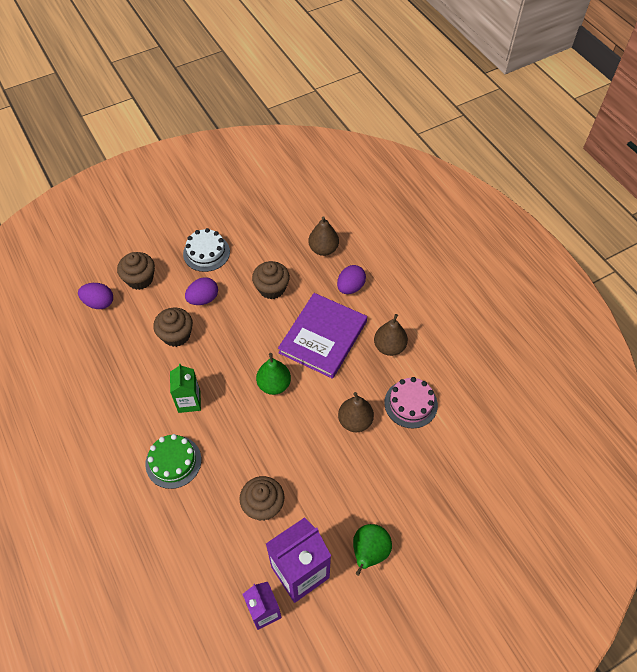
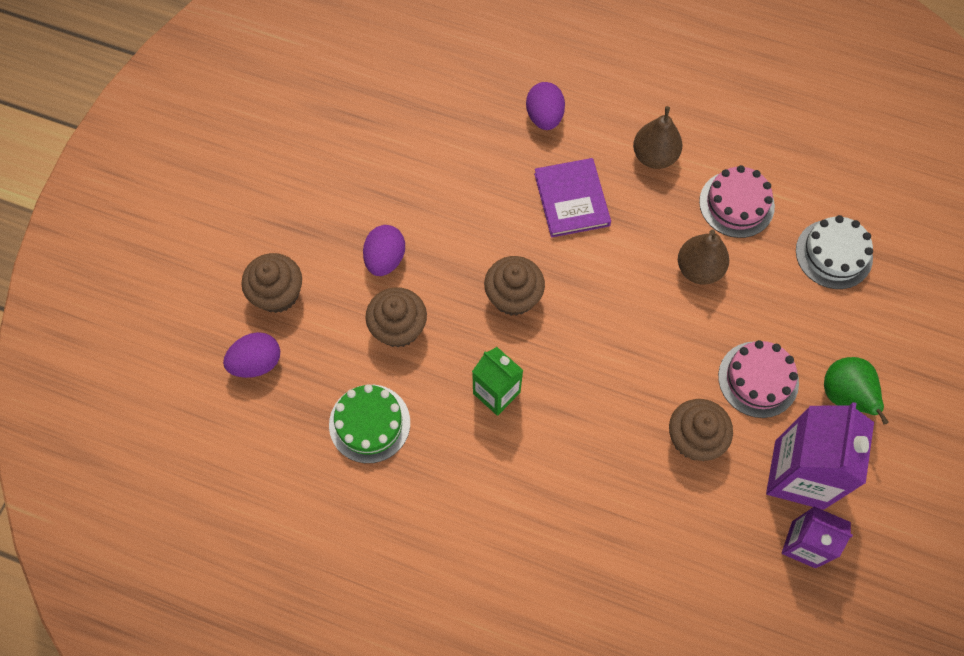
camera: 40 degrees left, 10 degrees up
green cake [145,434,201,489] -> green cake moved to [329,384,410,463]
white cake [183,228,230,272] -> white cake moved to [796,215,873,289]
brown cupcake [252,261,290,299] -> brown cupcake moved to [484,256,545,316]
green pear [256,353,291,395] -> none
purple book [278,293,367,379] -> purple book [534,158,611,238], size x0.67
brown pear [308,216,339,256] -> none
none -> pink cake [718,340,799,418]

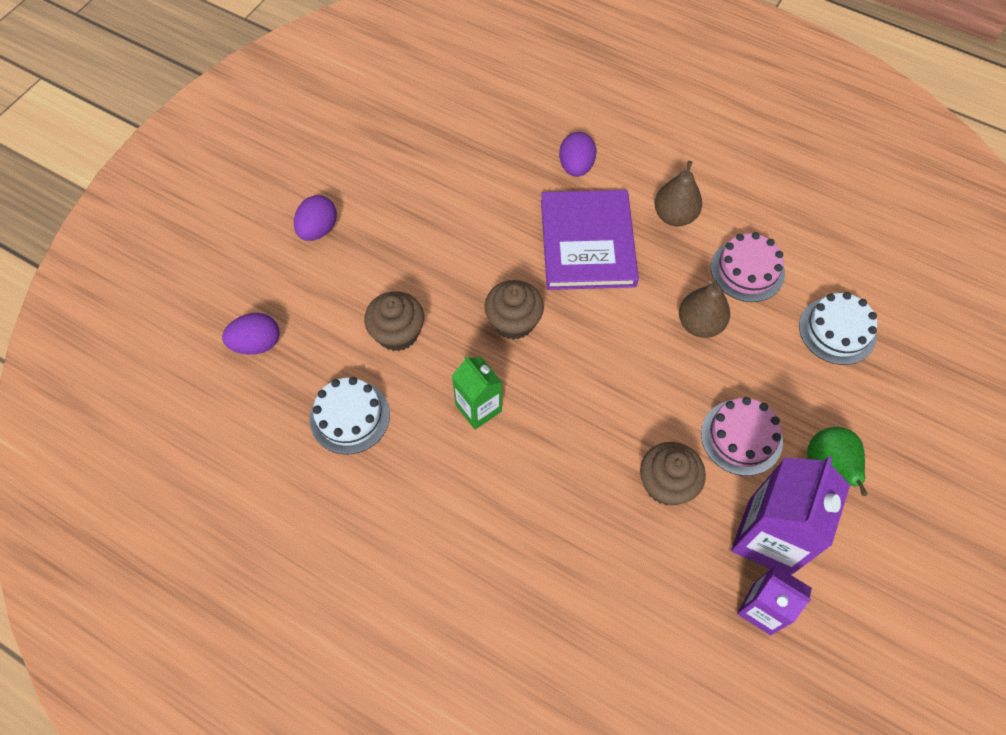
camera: 10 degrees right, 5 degrees down
brown cupcake [241,253,302,313] -> none
green cake [329,384,410,463] -> white cake [310,377,390,455]
purple egg [363,225,405,276] -> purple egg moved to [294,195,337,241]
purple book [534,158,611,238] -> purple book [541,190,639,290], size x1.50

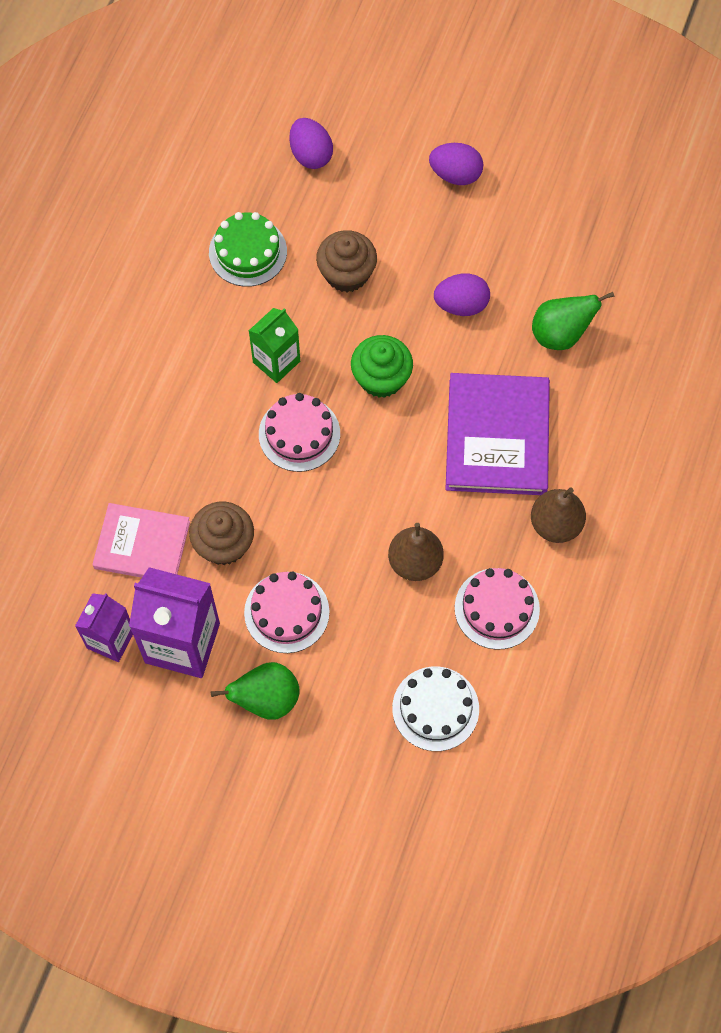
camera: 80 degrees right, 5 degrees up
white cake [310,377,390,455] -> green cake [209,212,287,287]
brown cupcake [484,280,544,340] -> green cupcake [351,335,413,398]
purple book [541,190,639,290] -> purple book turned 75 degrees counterclockwise [446,373,550,495]
purple egg [559,132,596,177] -> purple egg moved to [434,273,490,316]
none -> pink book [92,503,190,578]
none -> pink cake [259,393,340,472]
none -> green pear [532,292,615,350]

